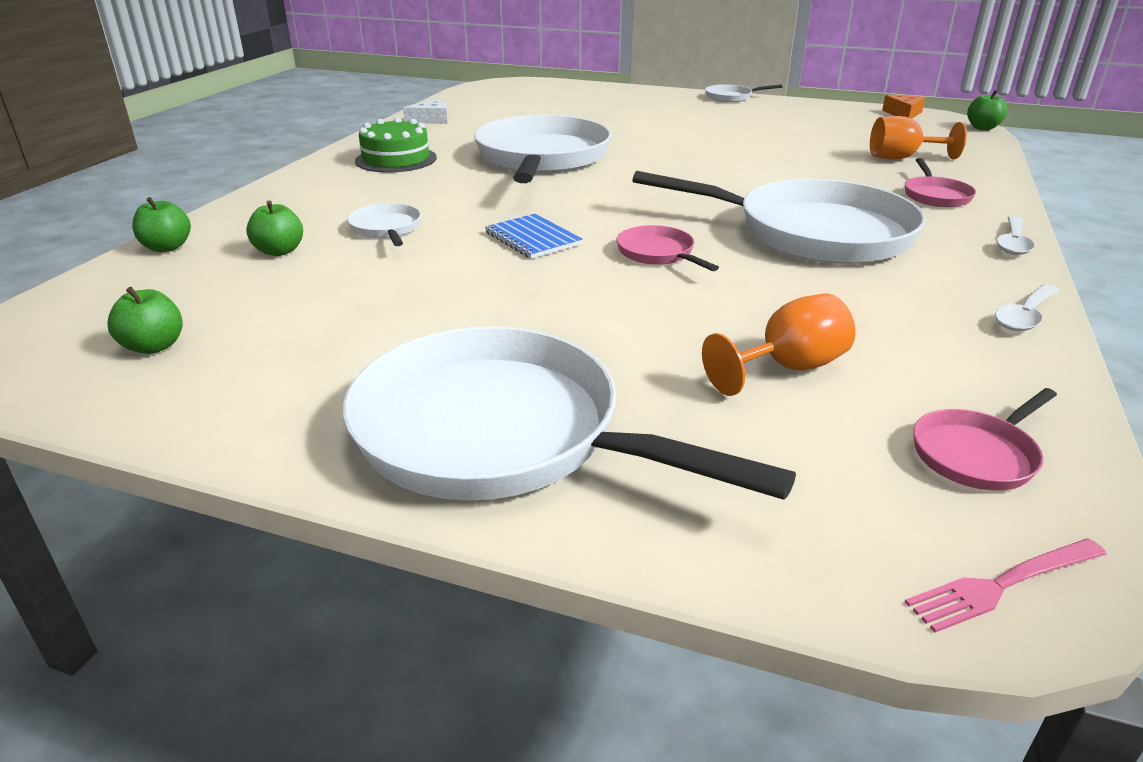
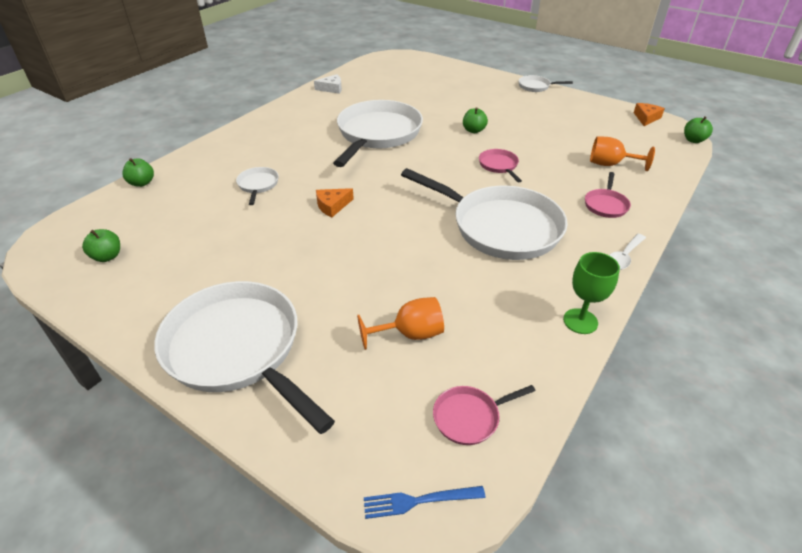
camera: 15 degrees right, 10 degrees up
green apple [246,200,303,256] -> green apple moved to [463,107,488,133]
green cake [355,117,437,173] -> none
blue notebook [485,214,583,259] -> orange cheese [316,188,354,218]
pink pan [617,225,719,271] -> pink pan moved to [479,149,522,183]
pink fork [905,538,1107,633] -> blue fork [364,486,485,519]
white spoon [995,284,1060,331] -> green goblet [563,252,620,334]

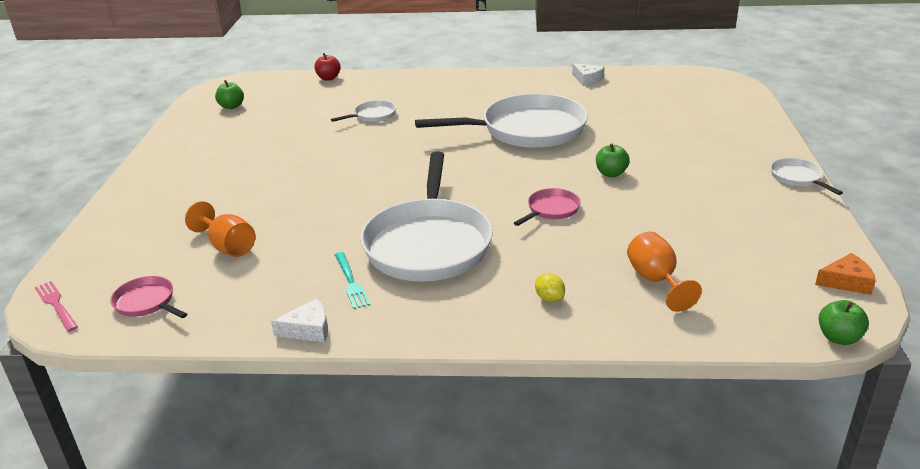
camera: 60 degrees right, 10 degrees down
green apple [122,158,154,187] -> red apple [314,53,341,81]
white pan [154,281,335,434] -> none
orange cheese [316,188,354,218] -> none
blue fork [364,486,485,519] -> pink fork [35,281,78,332]
green goblet [563,252,620,334] -> white cheese [271,298,328,342]
pink pan [585,172,631,218] -> yellow lemon [535,273,565,302]
white spoon [609,234,646,270] -> none
none -> turquoise fork [335,252,370,309]

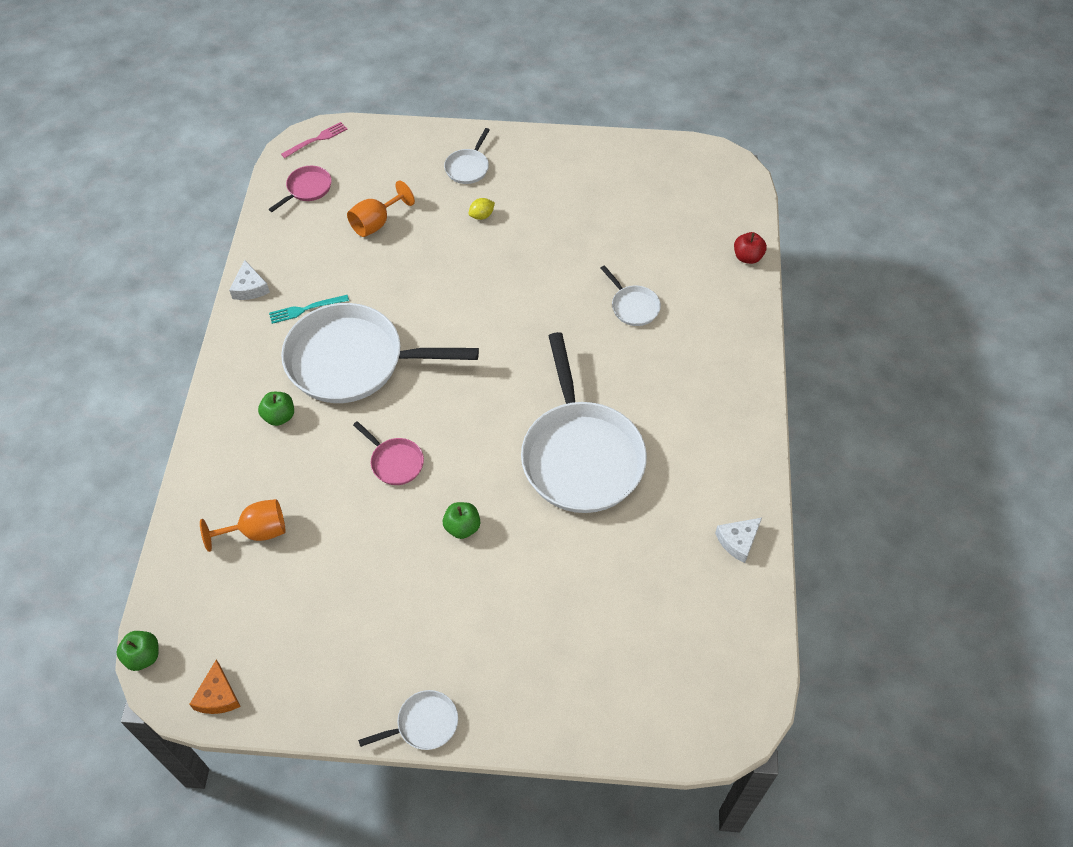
camera: 90 degrees right, 25 degrees up
green apple [215,80,244,109] -> green apple moved to [258,392,294,426]
yellow lemon [535,273,565,302] -> yellow lemon moved to [468,198,495,220]
none -> white pan [444,128,490,184]

